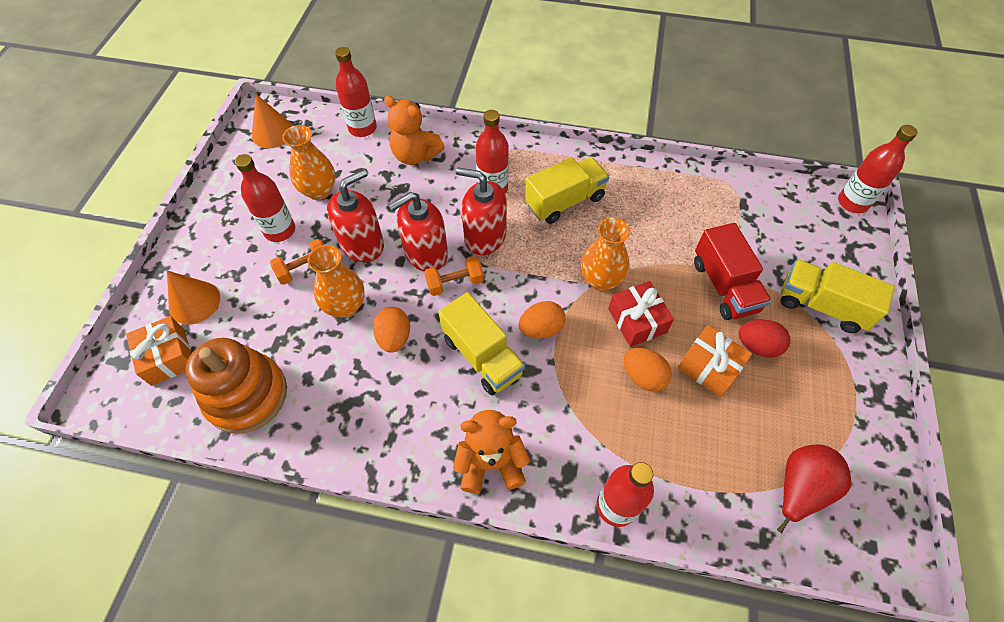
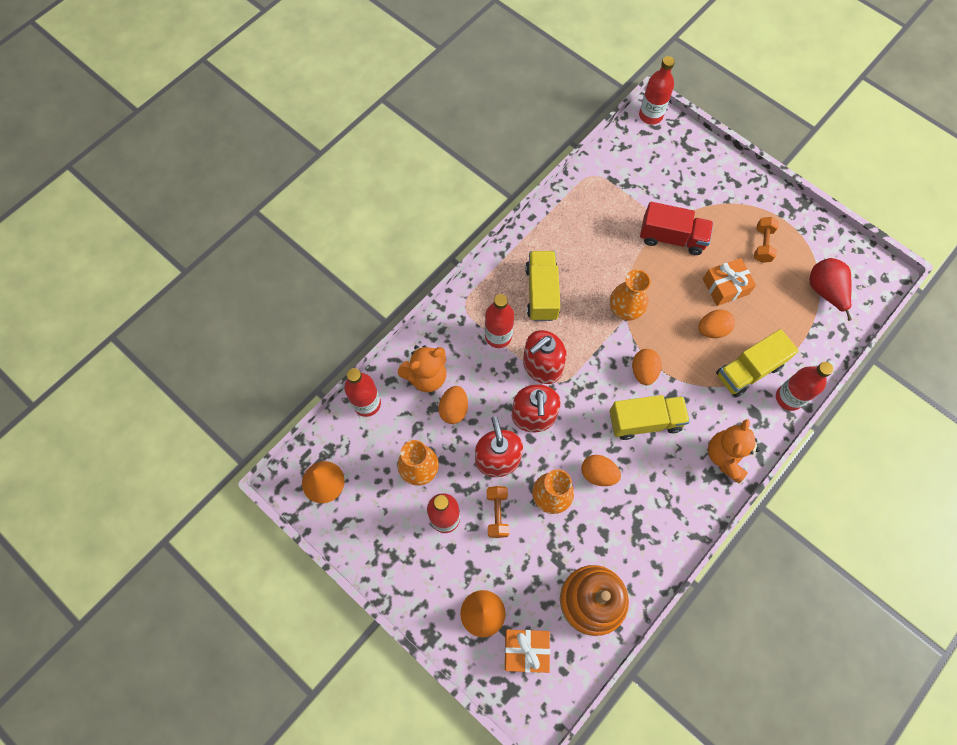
camera: 60 degrees left, 10 degrees up
orange dumbbell [424,256,484,296] -> orange dumbbell moved to [754,217,779,263]
red gift [608,281,674,347] -> none
red egg [739,319,790,358] -> none
yellow truck [780,260,895,333] -> yellow truck moved to [716,329,799,397]
none -> orange egg [439,386,468,424]

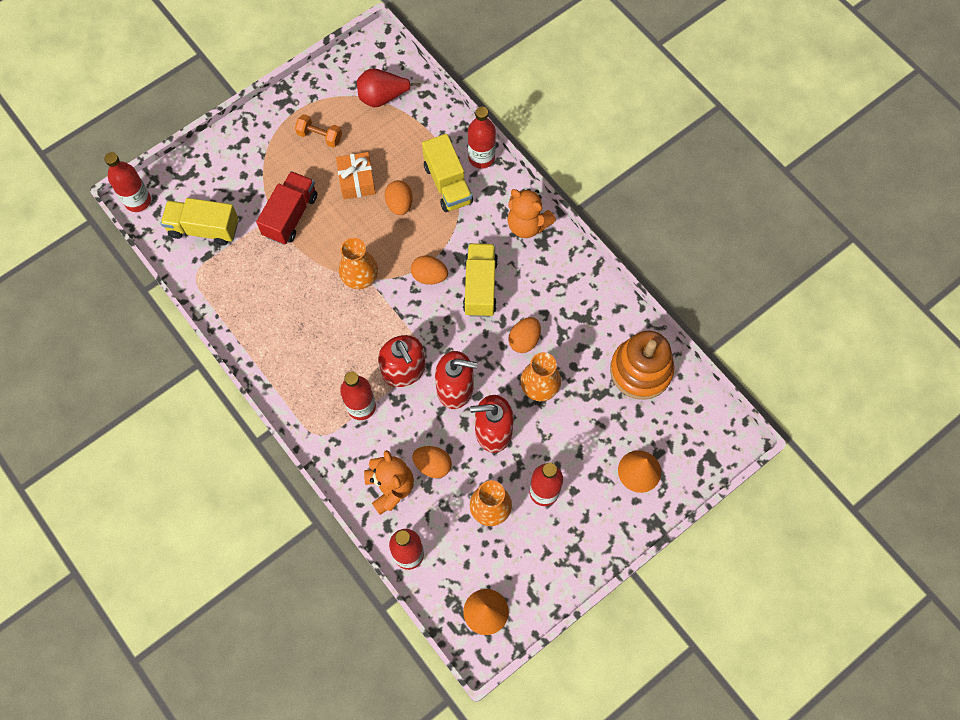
camera: 80 degrees left, 0 degrees up
orange dumbbell [487,486,509,538] -> none
orange gift [505,630,550,673] -> none
yellow truck [525,251,560,321] -> yellow truck moved to [160,198,238,246]

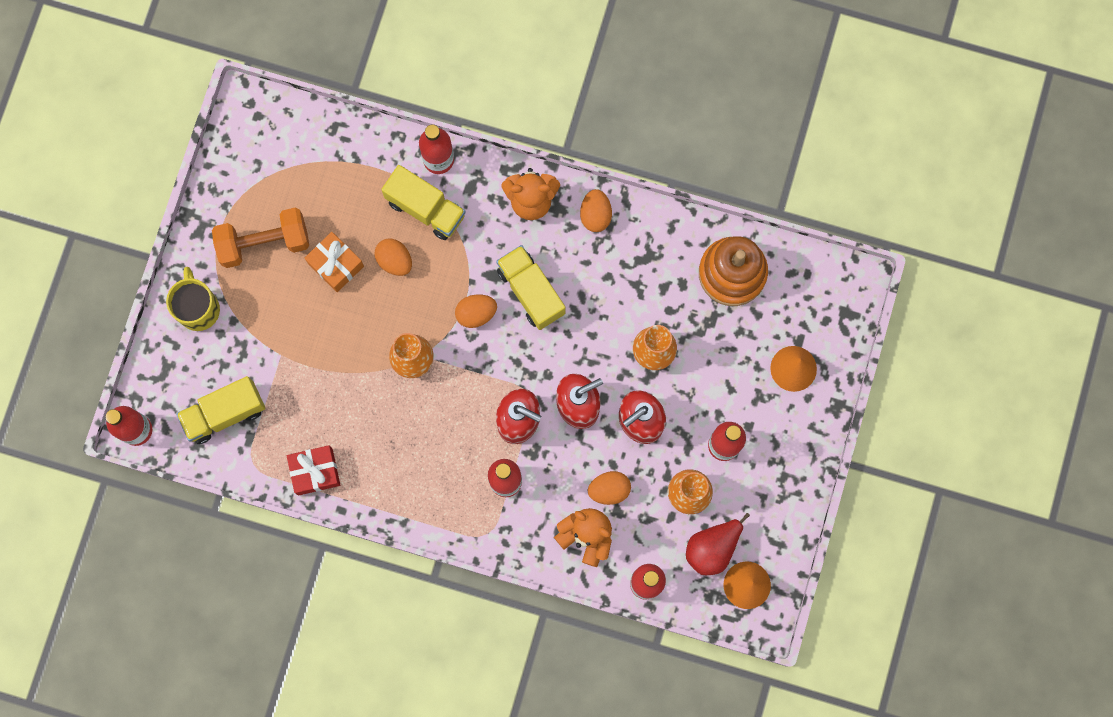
camera: 35 degrees left, 10 degrees up
red truck [256,171,317,245] -> none
orange dumbbell [295,114,342,148] -> orange dumbbell [212,208,309,268], size x1.75
red pear [357,68,421,107] -> red pear moved to [686,513,750,575]
orange egg [508,317,541,353] -> orange egg moved to [580,189,612,232]
none -> yellow mug [166,267,220,331]
none -> red gift [287,445,340,496]

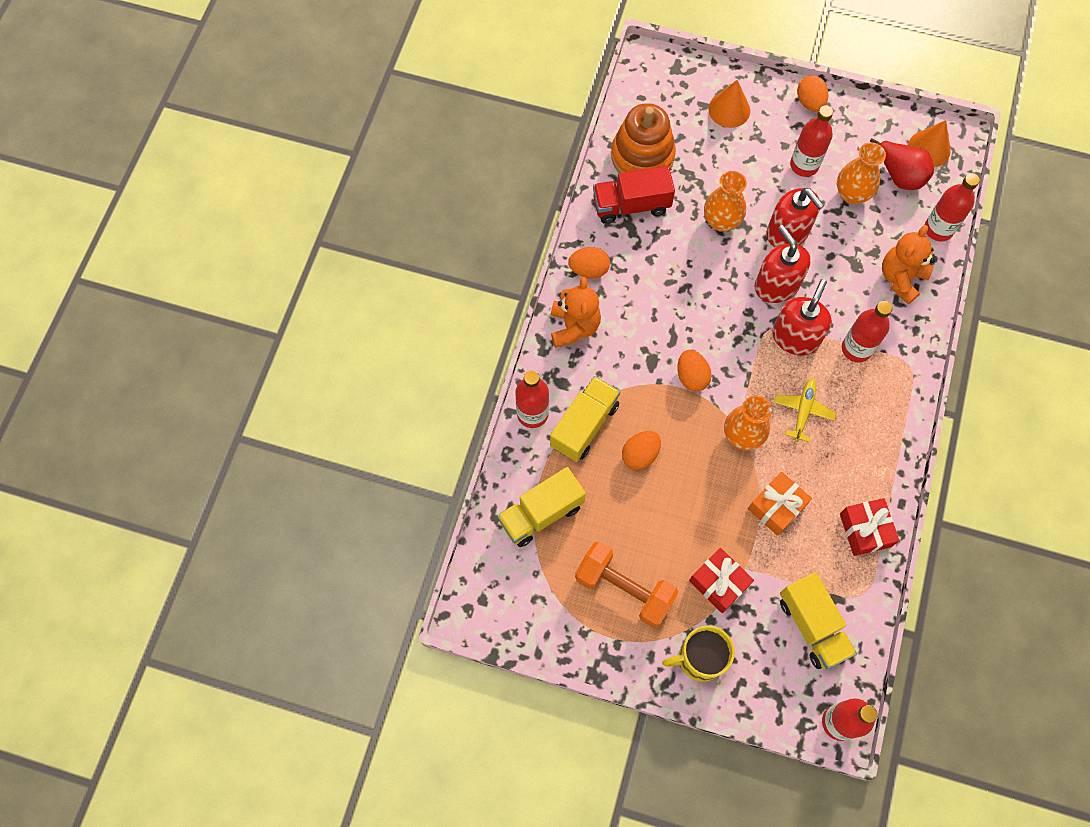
camera: 90 degrees left, 10 degrees down
orange dumbbell [212,208,309,268] -> orange dumbbell turned 45 degrees counterclockwise [575,542,678,628]
orange gift [305,232,364,292] -> orange gift moved to [748,472,812,536]
yellow truck [496,245,566,330] -> yellow truck moved to [497,467,586,547]
orange egg [588,471,631,505] -> orange egg moved to [797,75,828,112]
none -> red truck [593,166,675,224]
none -> red gift [689,548,754,613]
none -> yellow plane [774,378,837,442]

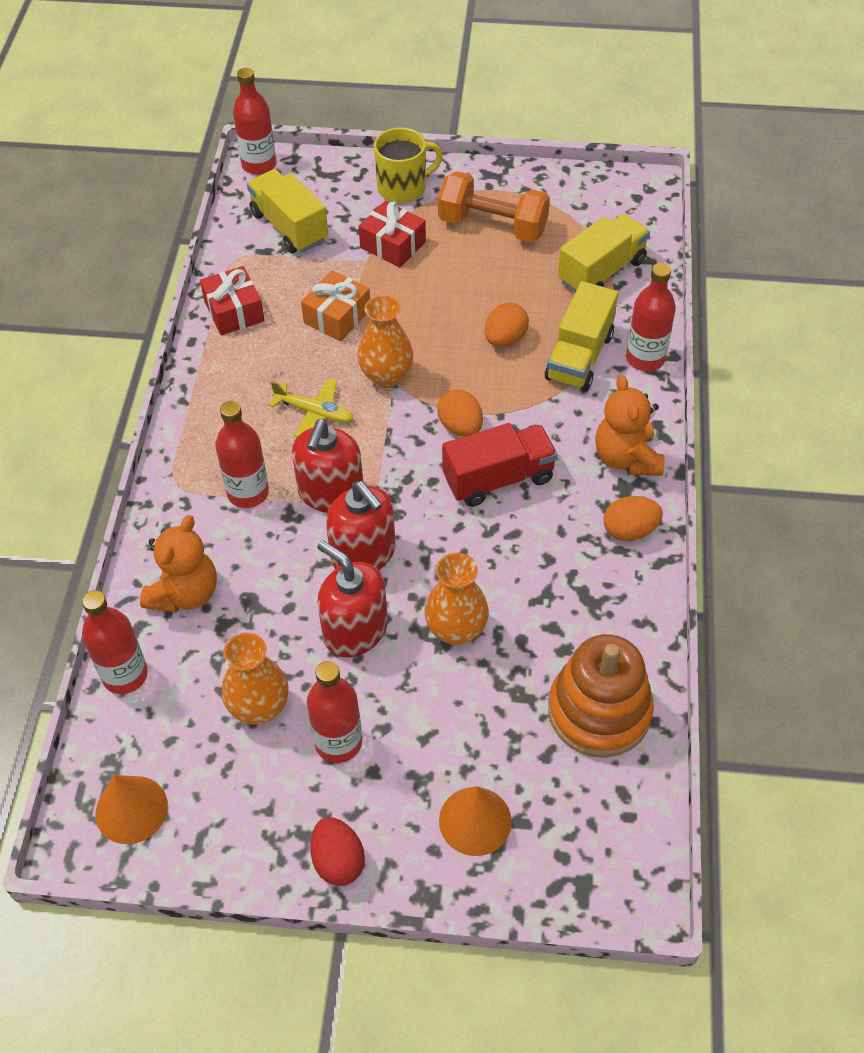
camera: 170 degrees right, 15 degrees down
red truck [593,166,675,224] -> red truck moved to [442,423,558,507]
yellow plane [774,378,837,442] -> yellow plane turned 75 degrees counterclockwise [269,378,354,437]
orange egg [797,75,828,112] -> red egg [310,817,365,886]
red pear [870,138,934,190] -> none

